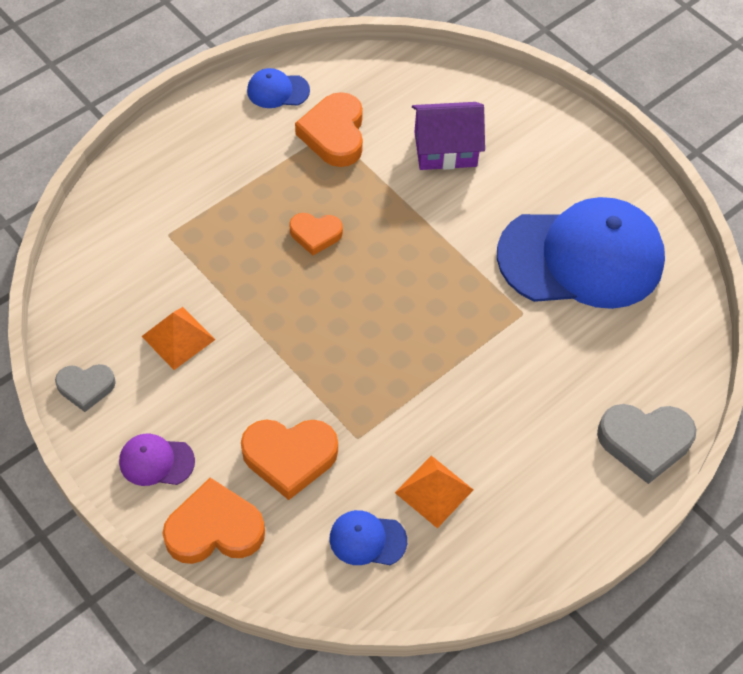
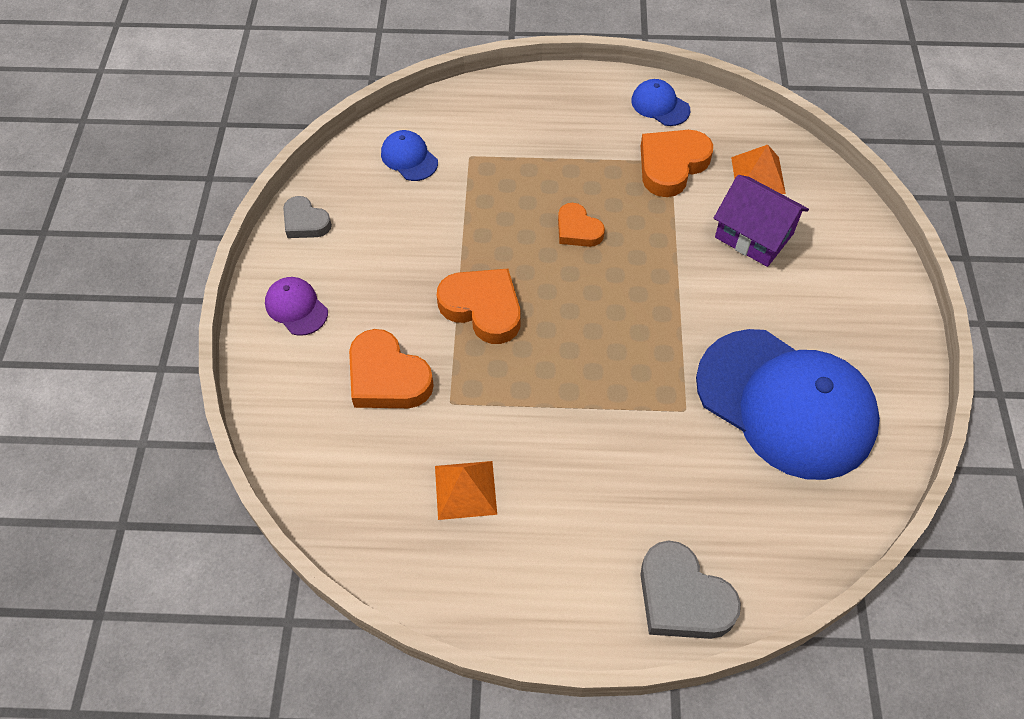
camera: 45 degrees right, 0 degrees up
orange pyramid [142,307,215,370] -> orange pyramid moved to [731,145,786,194]
orange heart [162,478,265,564] -> orange heart moved to [437,269,521,344]
blue cap [330,510,407,565] -> blue cap moved to [381,130,438,181]

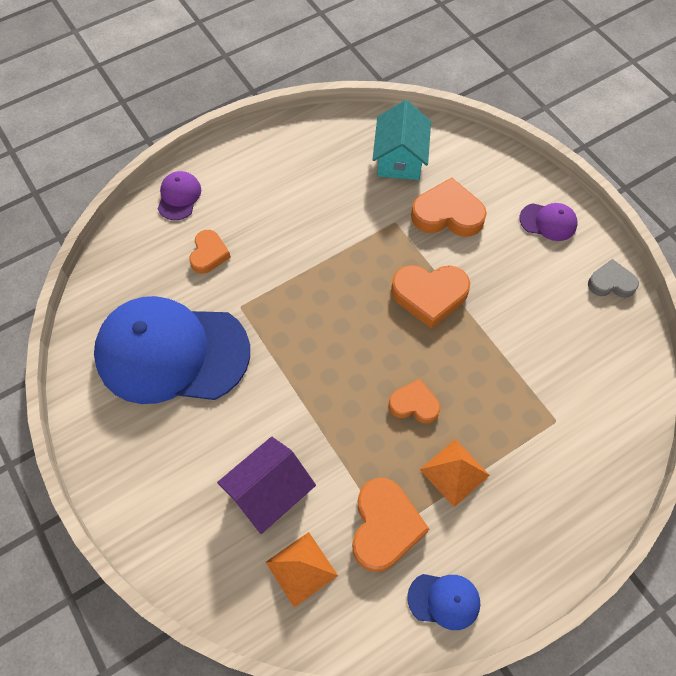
camera: 145 degrees right, 5 degrees up
blue cap [381,130,438,181] -> none
orange pyramid [435,461,497,520] -> orange pyramid moved to [420,439,490,507]
grey heart [641,540,741,639] -> purple cap [158,171,201,220]
purple house [714,175,809,267] -> purple house turned 45 degrees counterclockwise [217,437,316,534]
none -> orange heart [189,230,231,274]
none -> turquoise house [372,100,431,180]

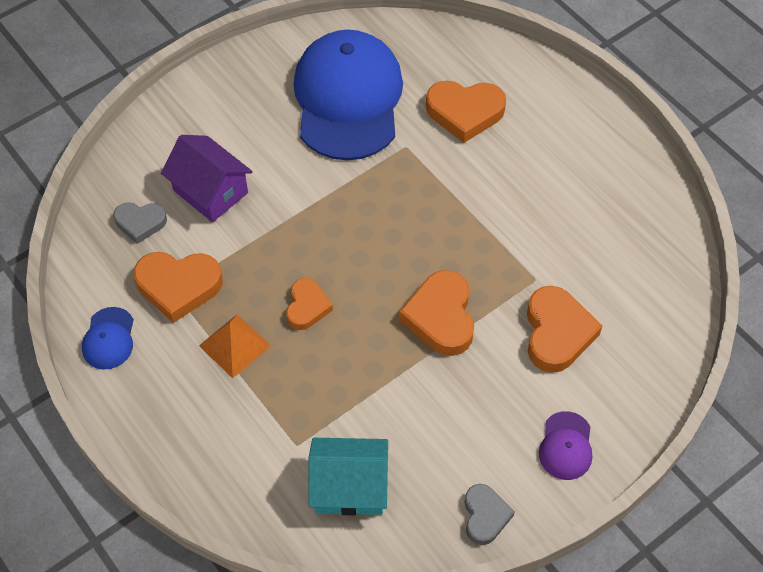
camera: 85 degrees right, 5 degrees down
purple cap [158,171,201,220] -> none
orange heart [189,230,231,274] -> orange heart [426,81,506,143], size x1.62
orange pyramid [266,532,338,608] -> grey heart [113,202,167,244]
turquoise house [372,100,431,180] -> turquoise house moved to [308,438,388,515]

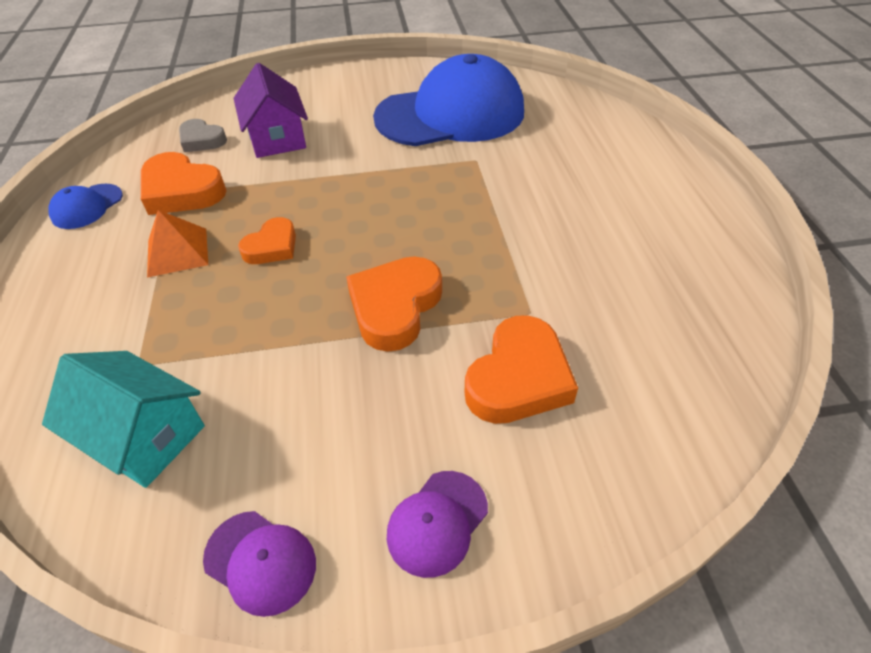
camera: 30 degrees right, 10 degrees down
blue cap [293,30,403,160] -> blue cap turned 45 degrees clockwise [373,54,524,146]
orange heart [426,81,506,143] -> none
grey heart [464,484,515,545] -> purple cap [203,511,316,617]

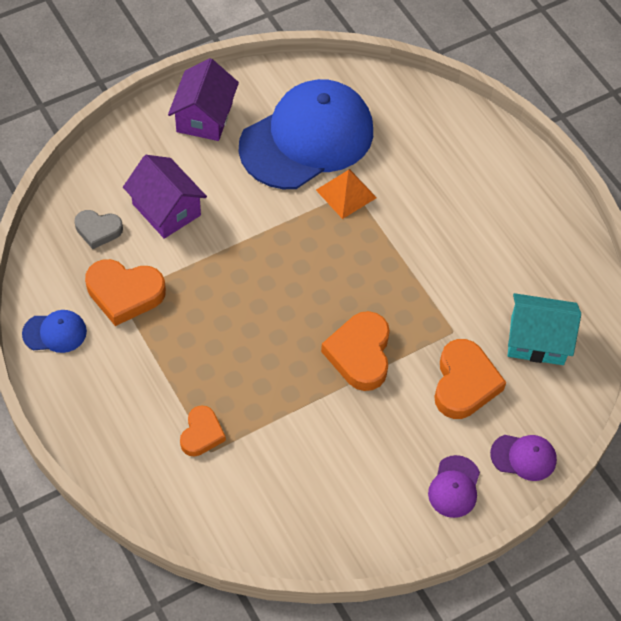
camera: 25 degrees left, 10 degrees up
turquoise house [42,351,205,488] -> turquoise house moved to [507,293,581,365]
blue cap [48,184,123,229] -> blue cap turned 105 degrees counterclockwise [22,310,87,353]
orange pyramid [147,210,208,278] -> orange pyramid moved to [316,169,377,219]
purple cap [203,511,316,617] -> purple cap moved to [490,435,557,481]
orange heart [238,217,296,264] -> orange heart moved to [180,405,226,456]
none -> purple house [168,58,239,141]

